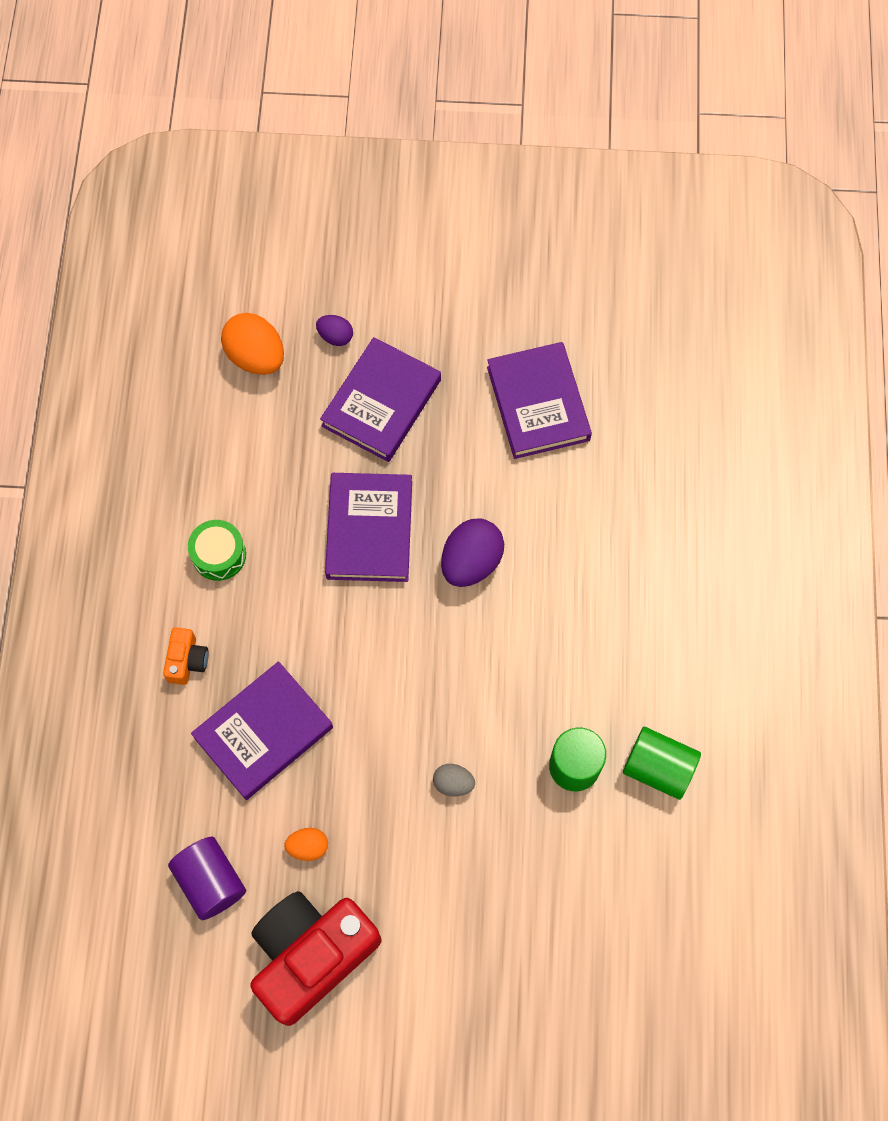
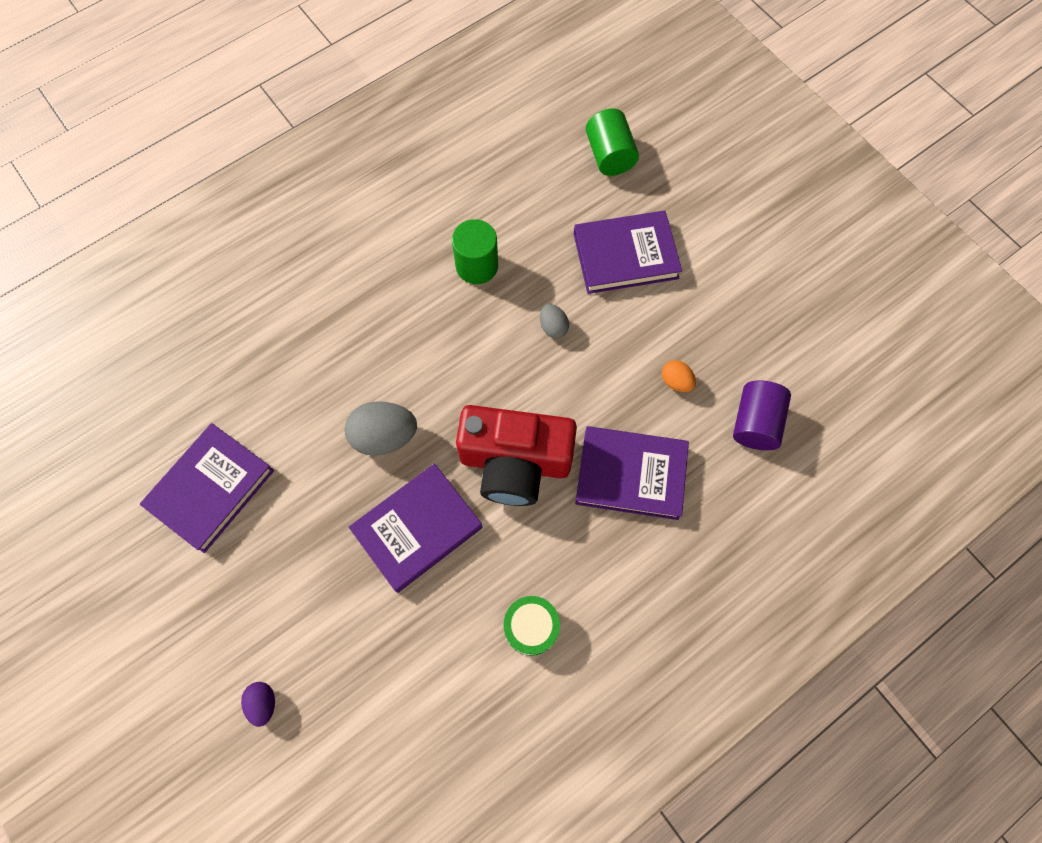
camera: 130 degrees left, 0 degrees up
orange camera [163,627,209,685] -> none
orange egg [221,313,284,375] -> none
red camera [250,891,382,1026] -> red camera moved to [456,405,577,506]
purple book [320,337,441,462] -> purple book moved to [573,211,682,294]
purple egg [441,518,504,587] -> grey egg [345,401,417,456]
green cylinder [623,727,701,800] -> green cylinder moved to [586,108,639,176]

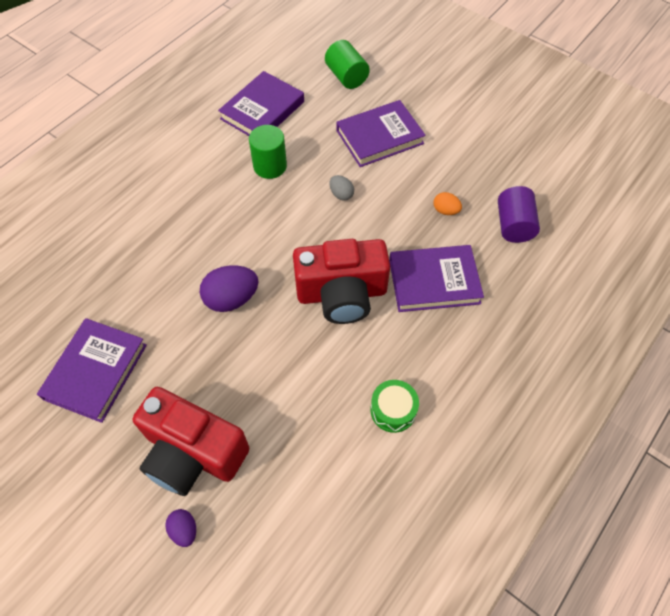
camera: 15 degrees left, 10 degrees down
grey egg [345,401,417,456] -> purple egg [200,265,258,312]
purple book [349,464,482,593] -> purple book moved to [218,71,304,136]
none -> red camera [133,387,249,496]

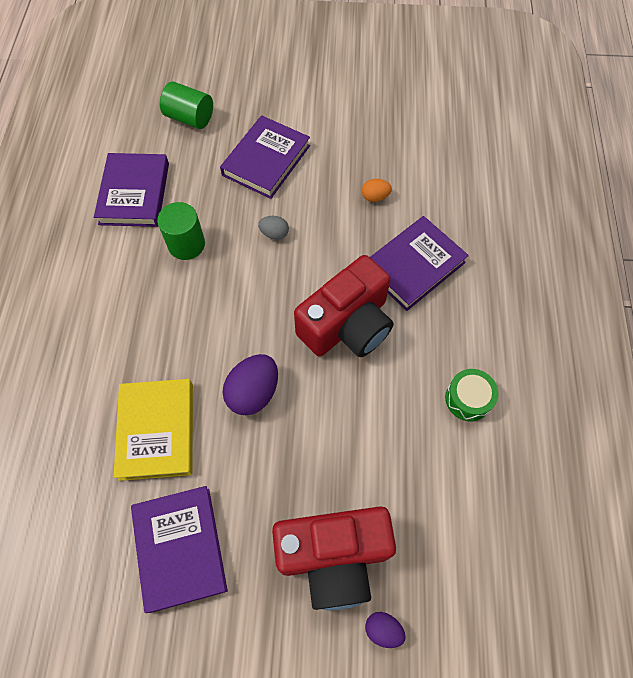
camera: 35 degrees left, 5 degrees up
purple cylinder [498,186,540,243] -> none
none -> yellow book [114,379,193,481]

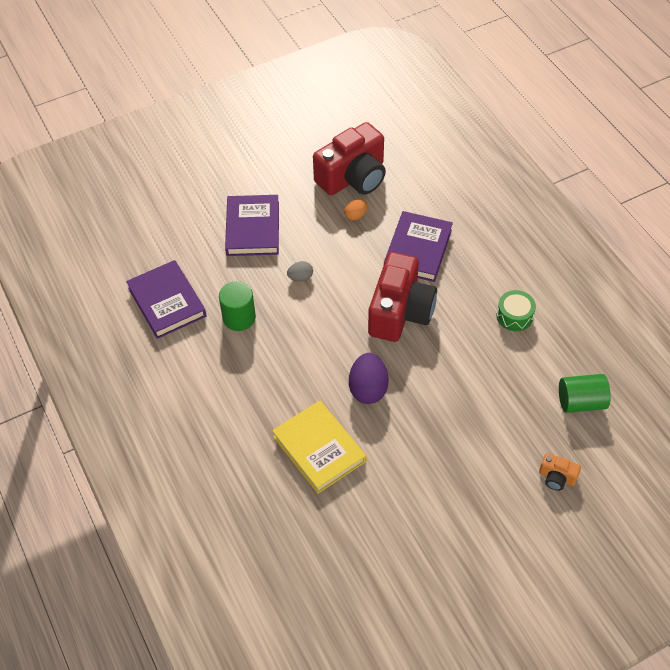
camera: 30 degrees left, 10 degrees down
purple book [131,486,228,613] -> none
green cylinder [160,82,213,129] -> green cylinder moved to [559,374,611,413]
red camera [272,506,396,611] -> red camera moved to [313,122,386,195]
purple egg [365,612,406,648] -> orange camera [539,453,581,491]

